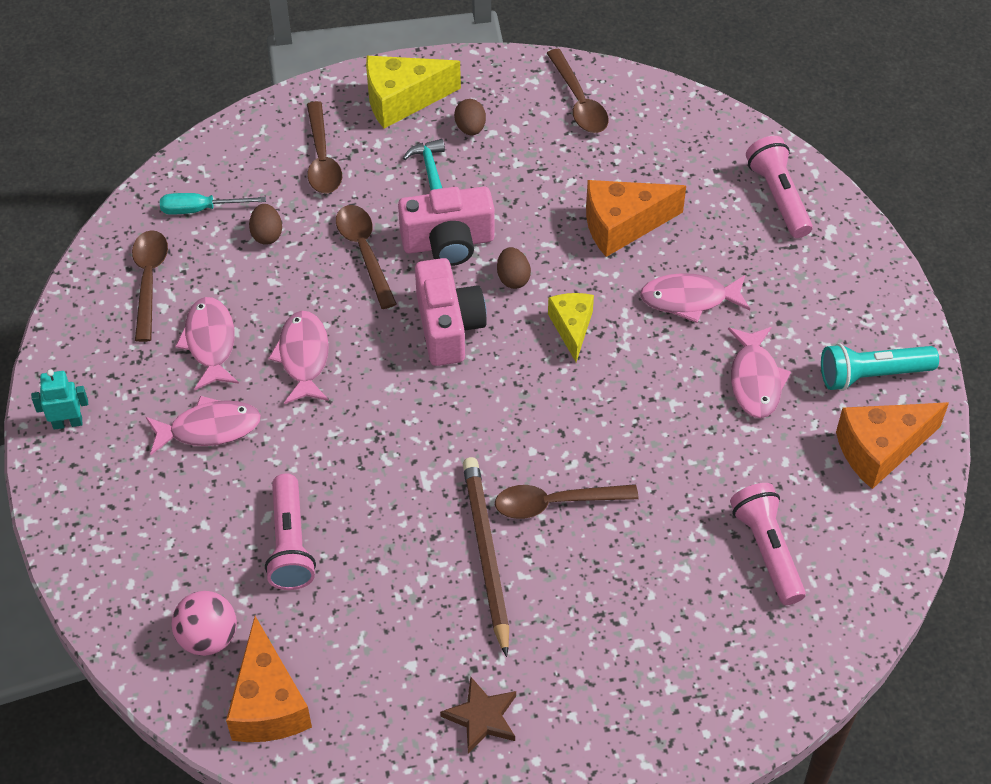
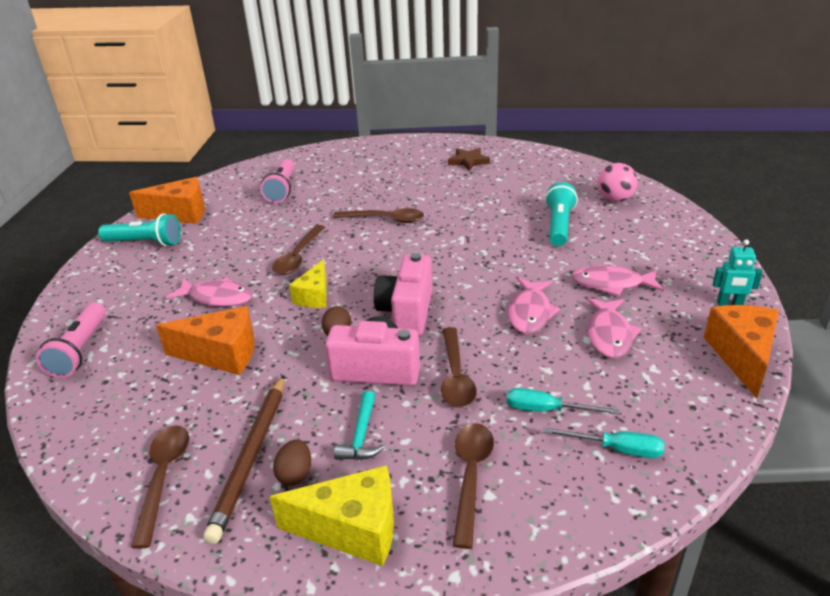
camera: 160 degrees left, 20 degrees down
brown spoon [132,230,168,342] -> brown spoon moved to [272,225,325,275]
orange cheese [226,616,312,742] -> orange cheese moved to [704,305,779,398]
brown egg [249,204,282,245] -> turquoise screwdriver [507,388,619,414]
pink flashlight [265,473,316,590] -> turquoise flashlight [545,182,578,246]
brown pencil [463,457,509,657] -> brown pencil moved to [203,375,285,544]
pink fish [728,327,791,418] -> none

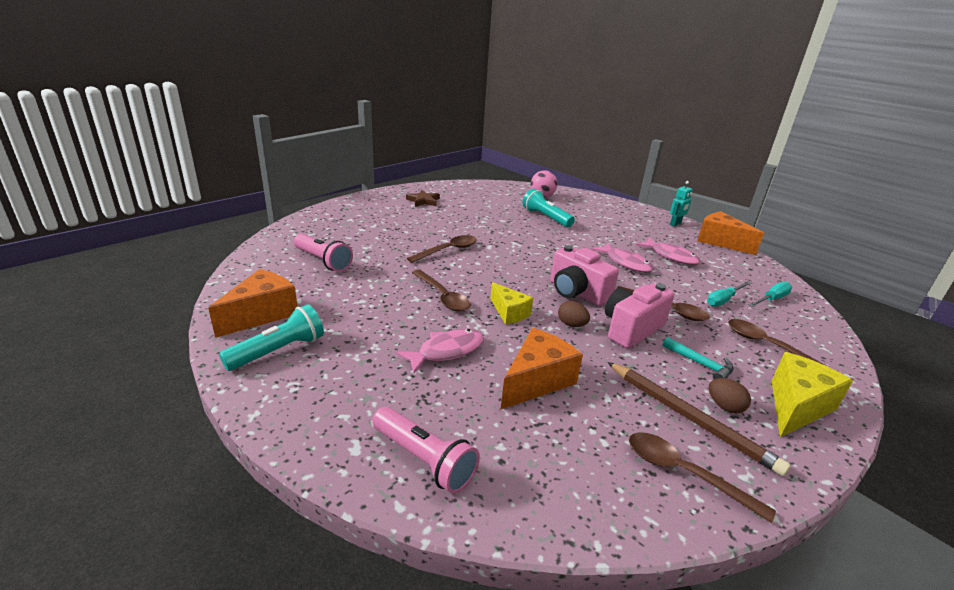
camera: 55 degrees left, 5 degrees down
pink fish [571,265,664,296] -> none

